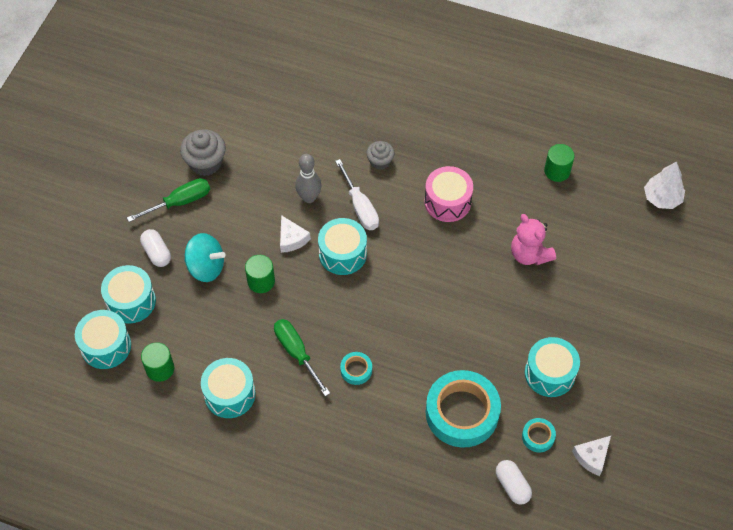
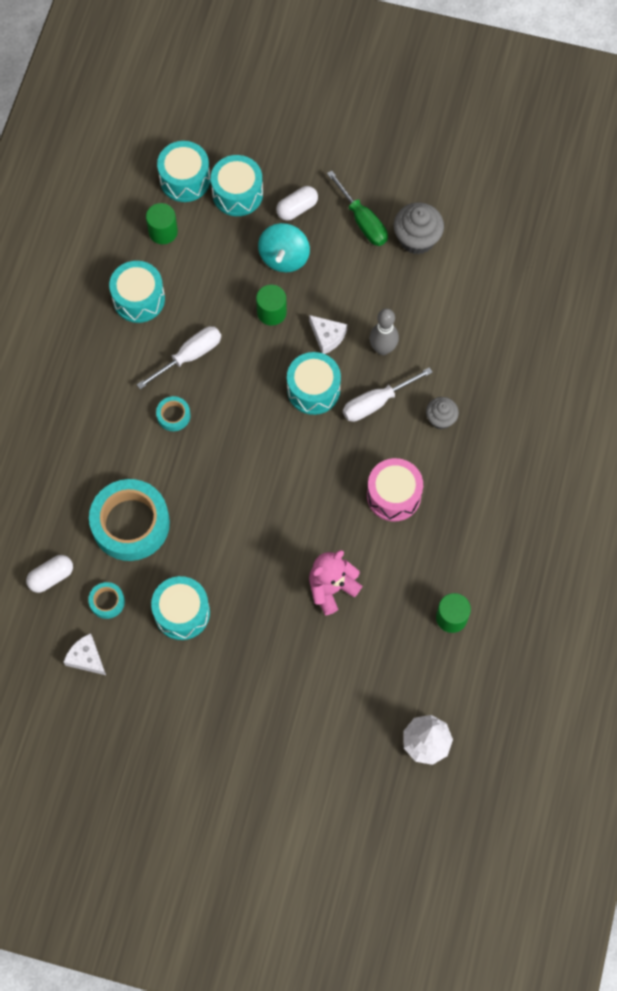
camera: 85 degrees right, 10 degrees up
green screwdriver [274,319,330,396] -> white screwdriver [137,326,221,389]
white cheese [280,215,311,253] -> white cheese turned 105 degrees counterclockwise [309,315,347,354]

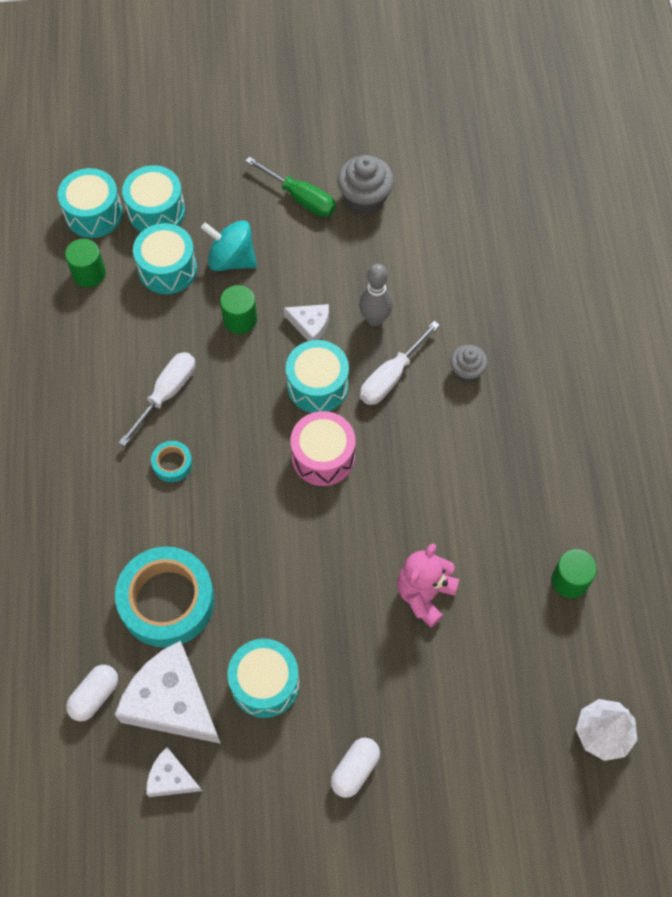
camera: 20 degrees left, 5 degrees down
turquoise tape [88,582,125,619] -> white cheese [115,641,221,744]
turquoise drum [109,261,165,323] -> turquoise drum moved to [133,223,197,294]
turquoise spinning top [258,223,310,272] -> turquoise spinning top turned 120 degrees clockwise [201,220,257,271]
white capsule [276,186,318,221] -> white capsule moved to [331,738,380,798]
pink drum [367,458,423,521] -> pink drum moved to [290,411,355,486]

